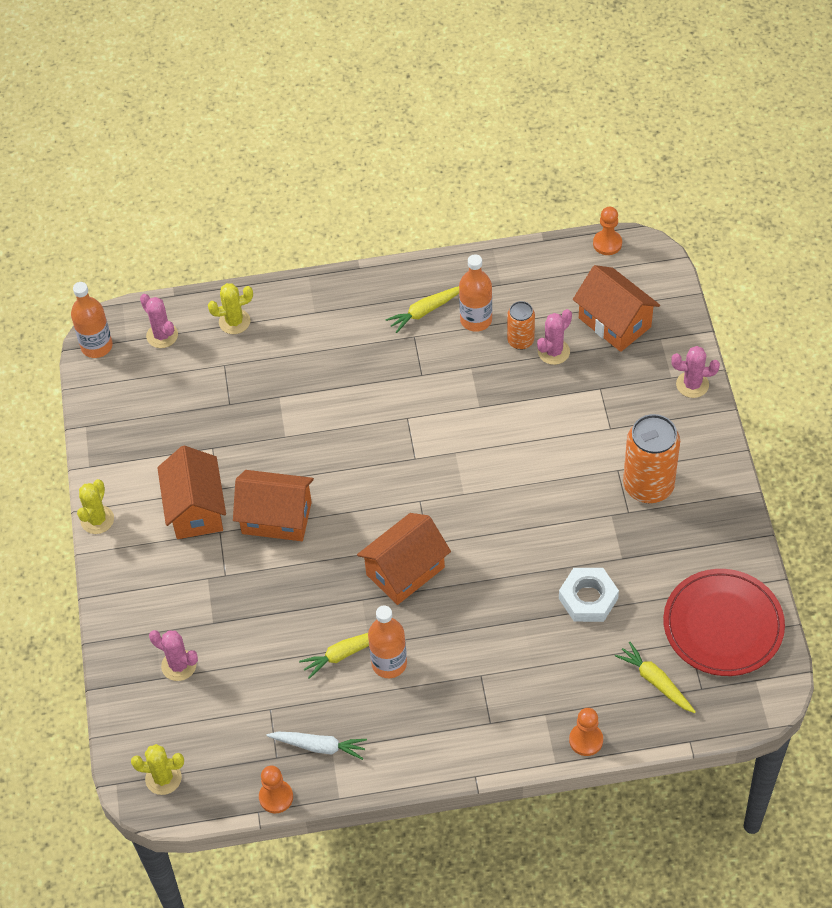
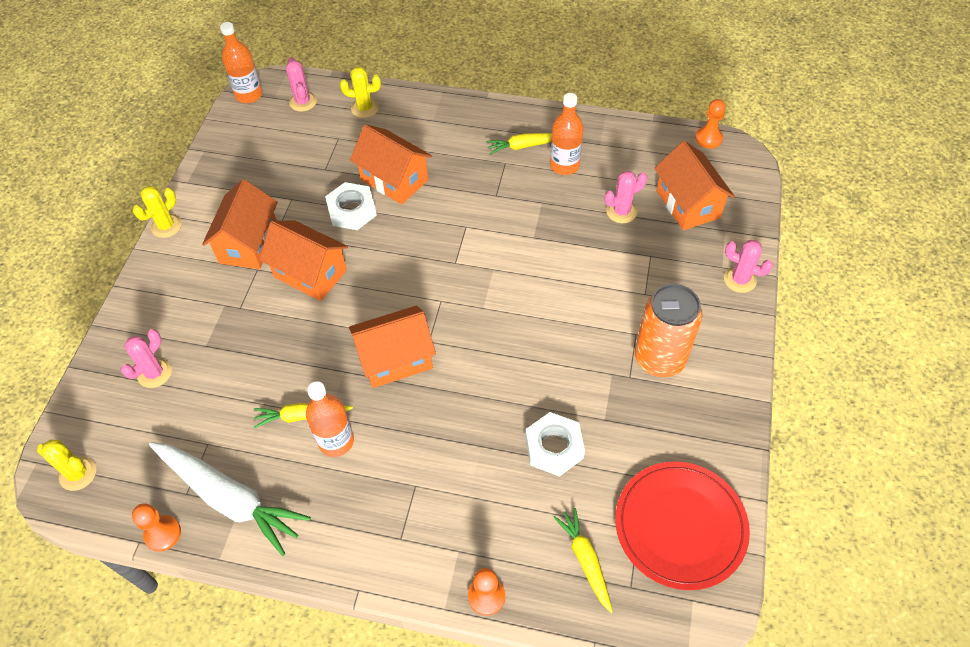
camera: 20 degrees right, 0 degrees up
pink cactus [149,630,198,681] -> pink cactus turned 75 degrees clockwise [121,329,172,388]
white carrot [267,732,367,760] -> white carrot [149,442,311,556], size x1.84
orange can [507,301,535,350] -> none
none -> white nut [325,182,377,230]
none -> orange house [350,124,432,205]

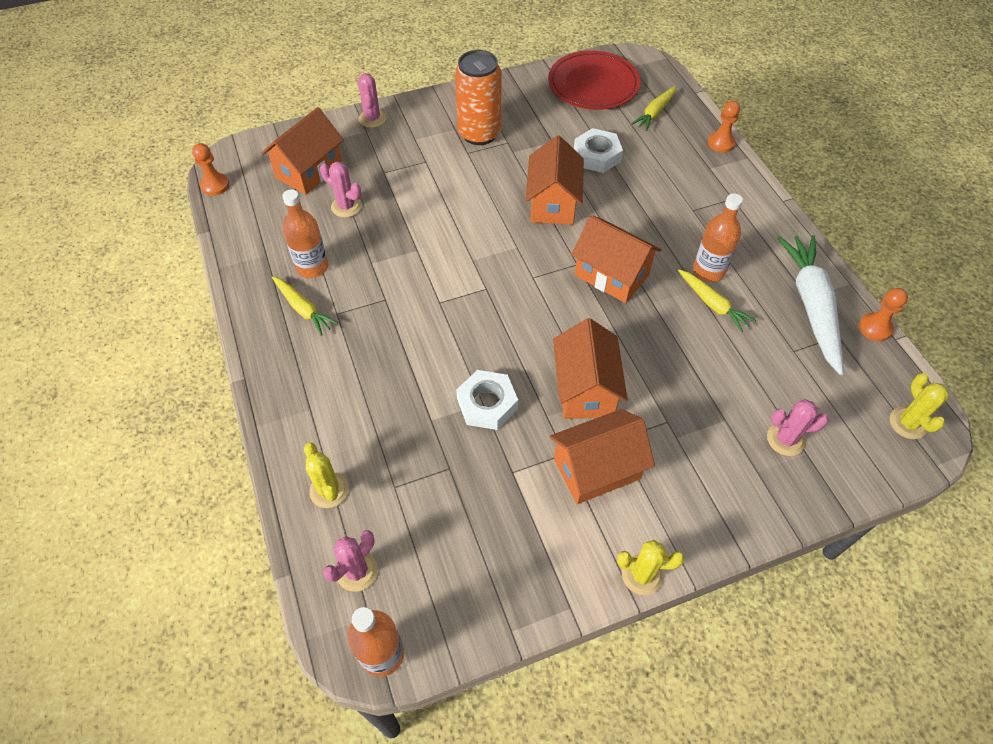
camera: 125 degrees left, 0 degrees up
orange house [350,124,432,205] -> orange house moved to [526,135,584,225]

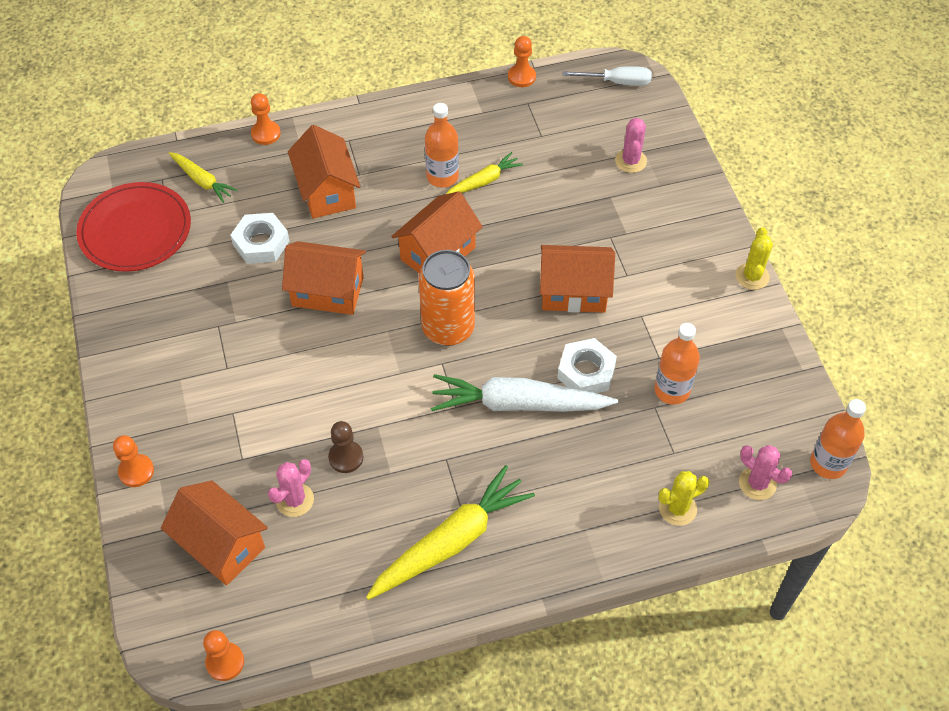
camera: 85 degrees left, 0 degrees up
yellow carrot [272,277,338,336] -> yellow carrot [366,465,535,600], size x1.84
orange bottle [282,189,328,278] -> orange bottle moved to [654,323,700,405]
pink cactus [358,73,386,128] -> orange pawn [113,435,154,487]
orange can [455,50,501,145] -> orange can moved to [419,250,475,346]
orange house [550,409,655,504] -> orange house moved to [288,125,360,219]
white carrot [778,235,843,375] -> white carrot moved to [431,374,618,412]
yellow cactus [890,373,949,439] -> white screwdriver [563,66,652,86]
none -> brown pawn [328,421,363,473]

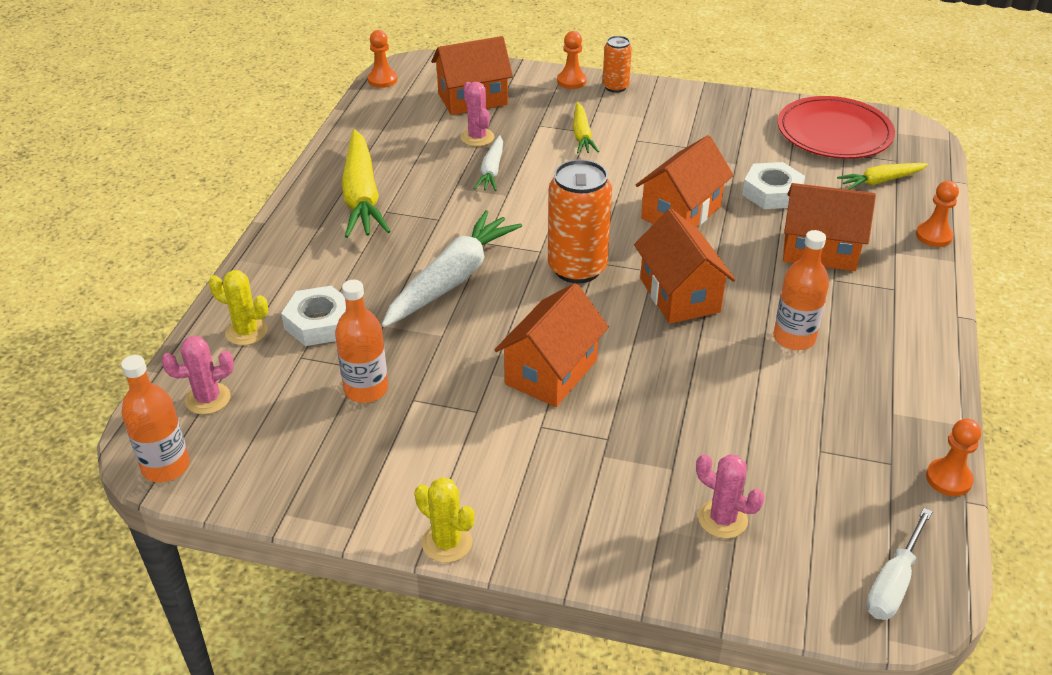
camera: 120 degrees right, 15 degrees down
brown pawn [328,421,363,473] -> white carrot [474,135,503,191]
yellow carrot [446,152,523,194] -> yellow carrot moved to [573,102,599,153]
white nut [557,338,617,393] -> white nut moved to [281,286,346,346]
yellow cactus [658,471,710,526] -> yellow cactus turned 75 degrees counterclockwise [209,270,268,345]
none -> orange can [603,36,632,93]

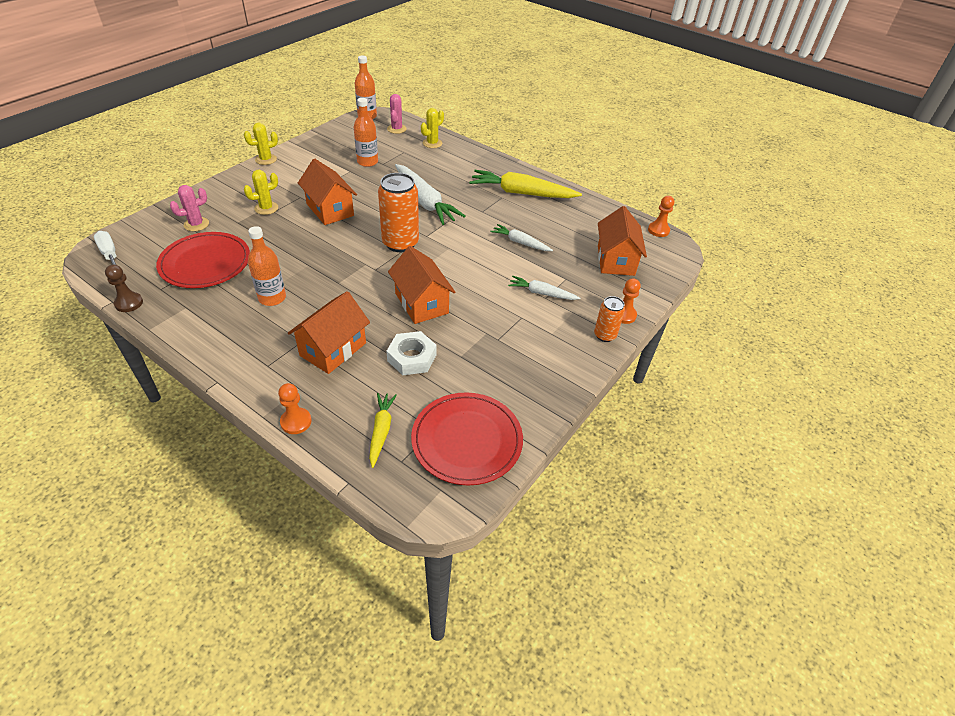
camera: 110 degrees right, 5 degrees up
white nut [281,286,346,346] -> none
pink cactus [461,82,494,147] -> none
yellow carrot [573,102,599,153] -> white carrot [508,276,580,300]
orange house [634,209,735,324] -> none
orange pawn [926,419,981,496] -> brown pawn [105,265,143,312]
none -> red plate [156,232,250,288]
none -> yellow cactus [244,170,278,215]

